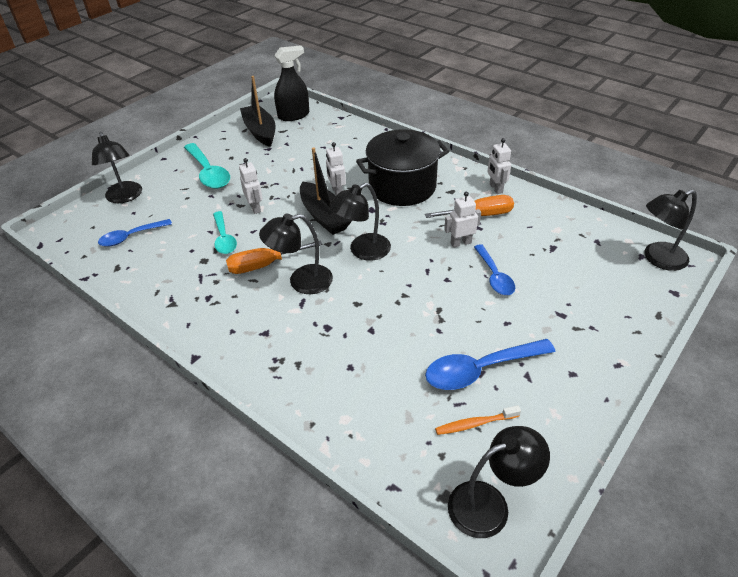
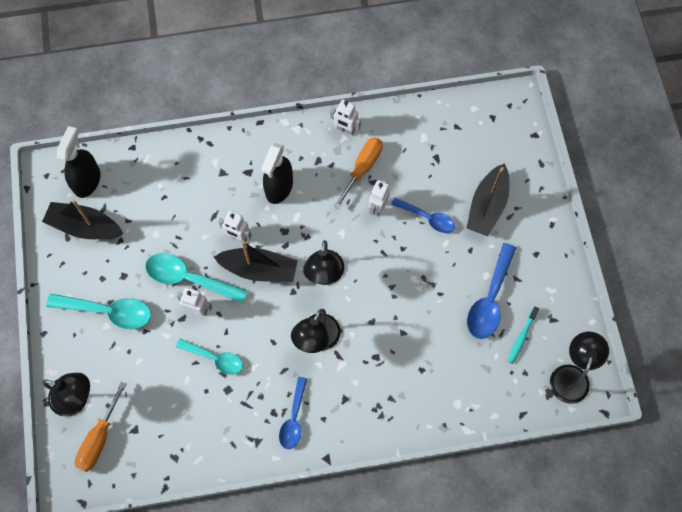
camera: 50 degrees left, 25 degrees up
blue spoon [98,219,172,247] -> blue spoon moved to [279,377,307,449]
orange screwdriver [226,240,322,274] -> orange screwdriver moved to [75,381,126,472]
black pot [356,129,449,206] -> black spray bottle [261,143,293,204]
orange toothbrush [435,405,521,435] -> turquoise toothbrush [507,306,539,364]
black lamp [645,190,697,271] -> none
none -> turquoise spoon [145,253,248,304]
none -> black boat [467,163,509,236]

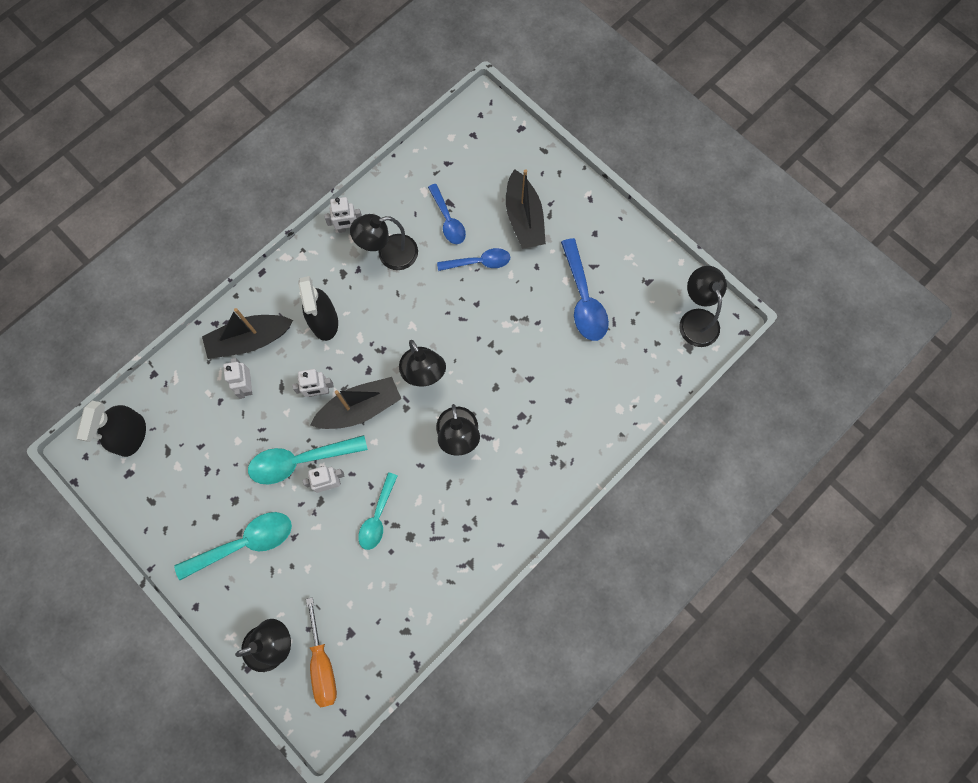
camera: 35 degrees left, 5 degrees up
black boat [42,200,123,239] -> black boat moved to [202,308,293,359]
black spray bottle [57,126,101,198] -> black spray bottle turned 150 degrees counterclockwise [76,401,146,457]
turquoise spoon [176,339,243,375] -> turquoise spoon turned 120 degrees clockwise [358,472,398,550]
blue spoon [279,377,307,449] -> blue spoon moved to [428,184,466,244]
orange screwdriver [334,137,383,209] -> black lamp [350,214,418,270]
white robot [369,180,390,217] -> white robot moved to [223,358,252,399]
turquoise toothbrush [507,306,539,364] -> none

